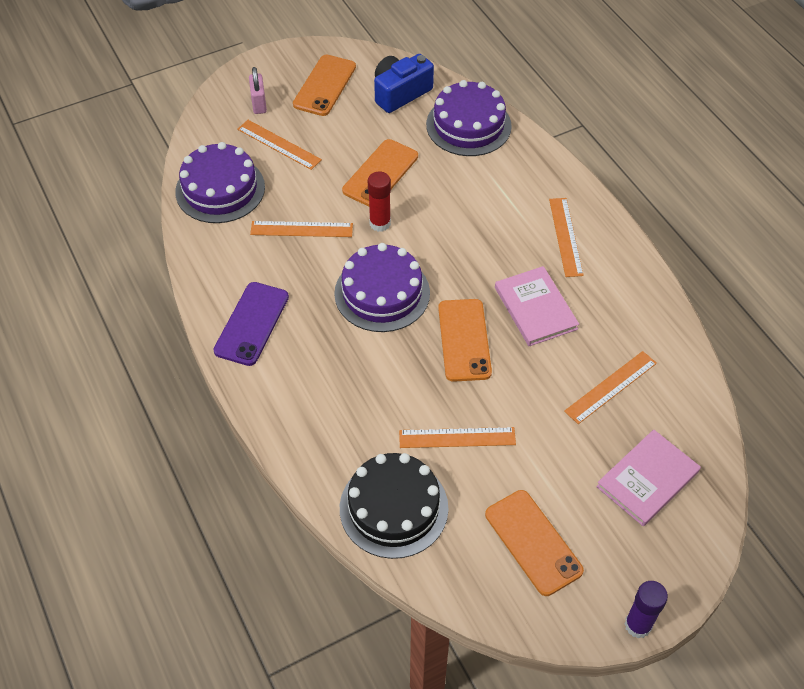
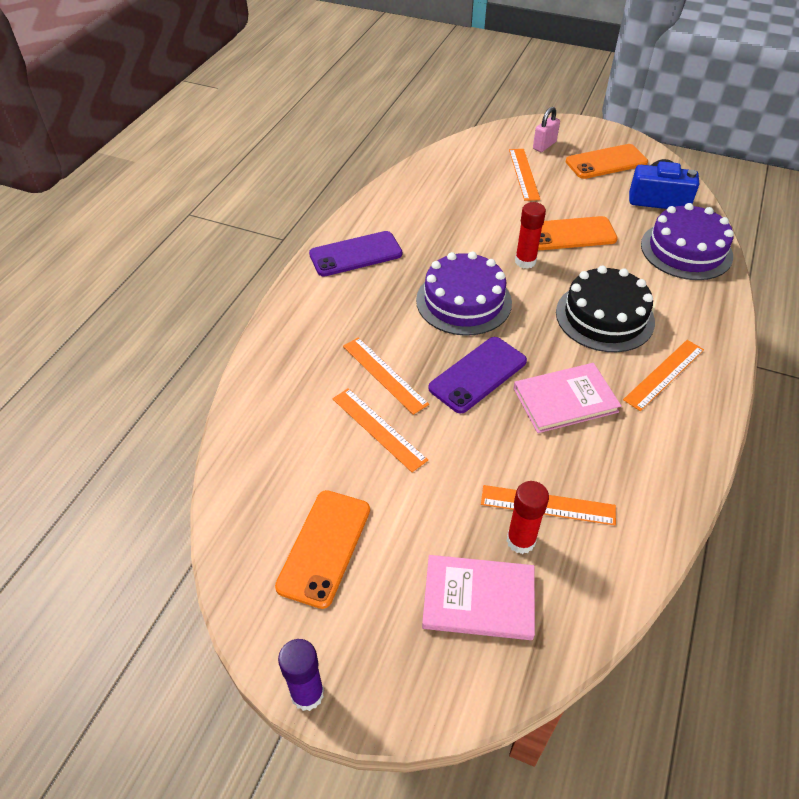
camera: 50 degrees right, 5 degrees down
purple cake [175,142,265,223] -> none
orange ruler [250,221,353,237] -> orange ruler moved to [343,337,429,415]
black cake [340,453,449,559] -> black cake moved to [556,266,655,352]
orange phone [438,299,492,382] -> purple phone [428,337,527,414]
pink book [495,266,579,346] -> pink book turned 45 degrees clockwise [513,363,621,433]
none -> red glue stick [507,481,549,554]

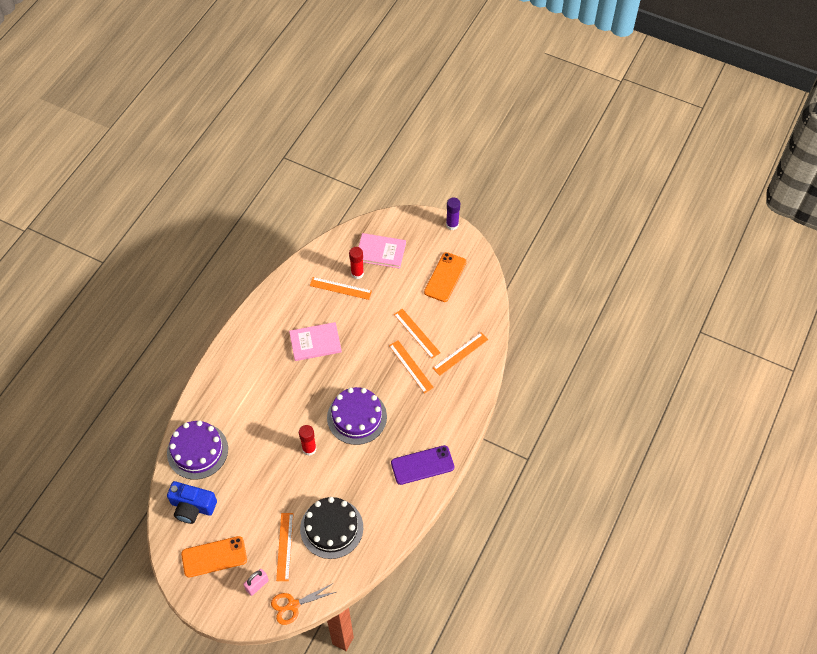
camera: 175 degrees left, 10 degrees up
purple phone [428,337,527,414] -> none
orange phone [538,216,618,250] -> none
black cake [556,266,655,352] -> black cake moved to [300,497,363,559]
orange ruler [623,340,704,411] -> orange ruler moved to [433,332,488,376]
none -> orange scissors [271,584,336,625]

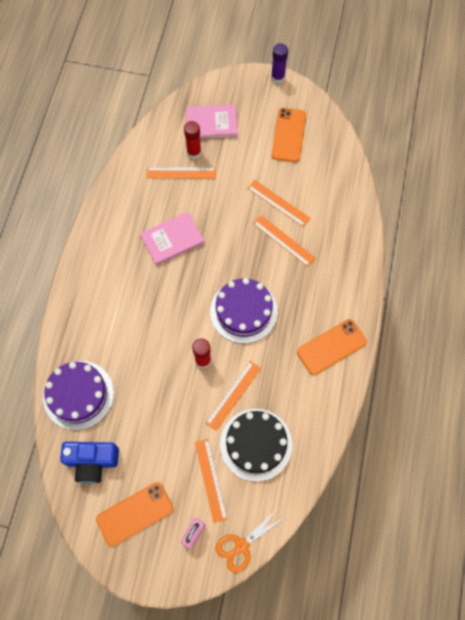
camera: 15 degrees left, 10 degrees up
purple phone [391,445,454,485] -> orange phone [297,319,367,375]
orange ruler [433,332,488,376] -> orange ruler moved to [205,361,261,431]

